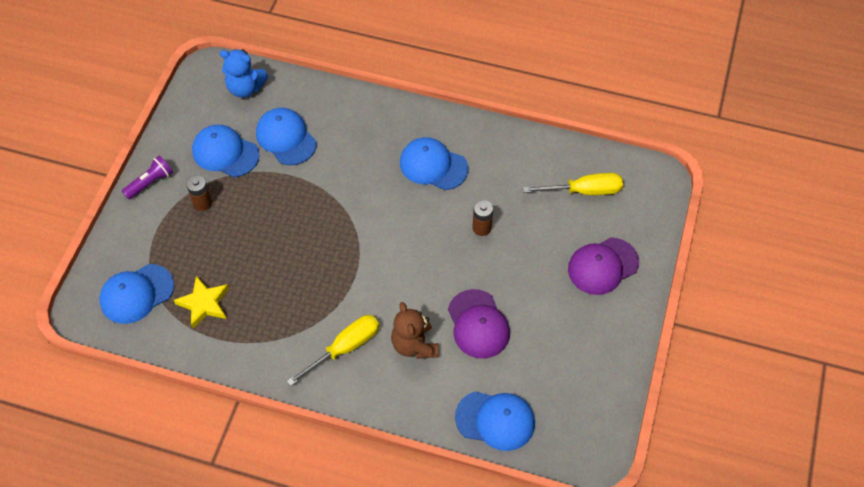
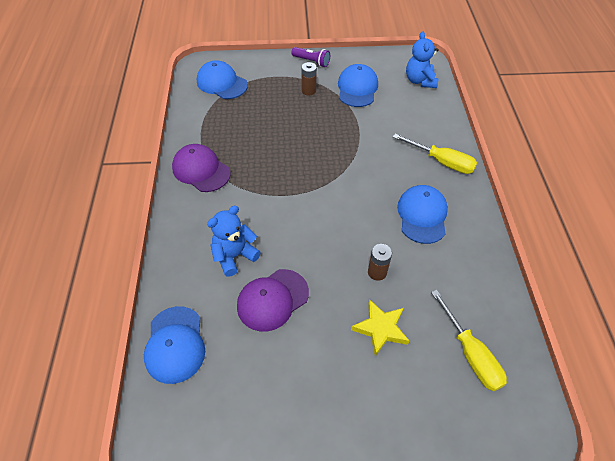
camera: 70 degrees right, 5 degrees down
yellow star [174,276,229,328] -> yellow star moved to [351,299,409,356]
blue cap [256,108,317,165] -> none
yellow screwdriver [286,315,379,386] -> yellow screwdriver moved to [393,134,477,174]
brown teddy bear [391,302,439,359] -> blue teddy bear [207,206,261,277]
purple cap [568,237,639,295] -> purple cap moved to [172,144,231,192]

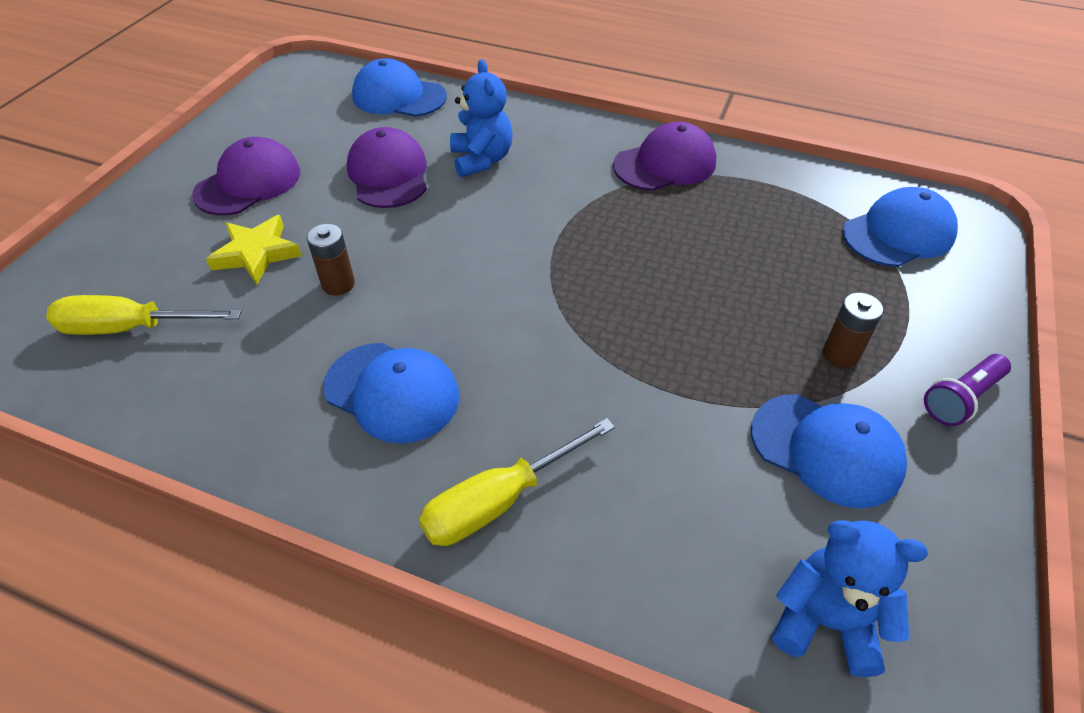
camera: 115 degrees right, 5 degrees down
none -> purple cap [192,137,300,215]

